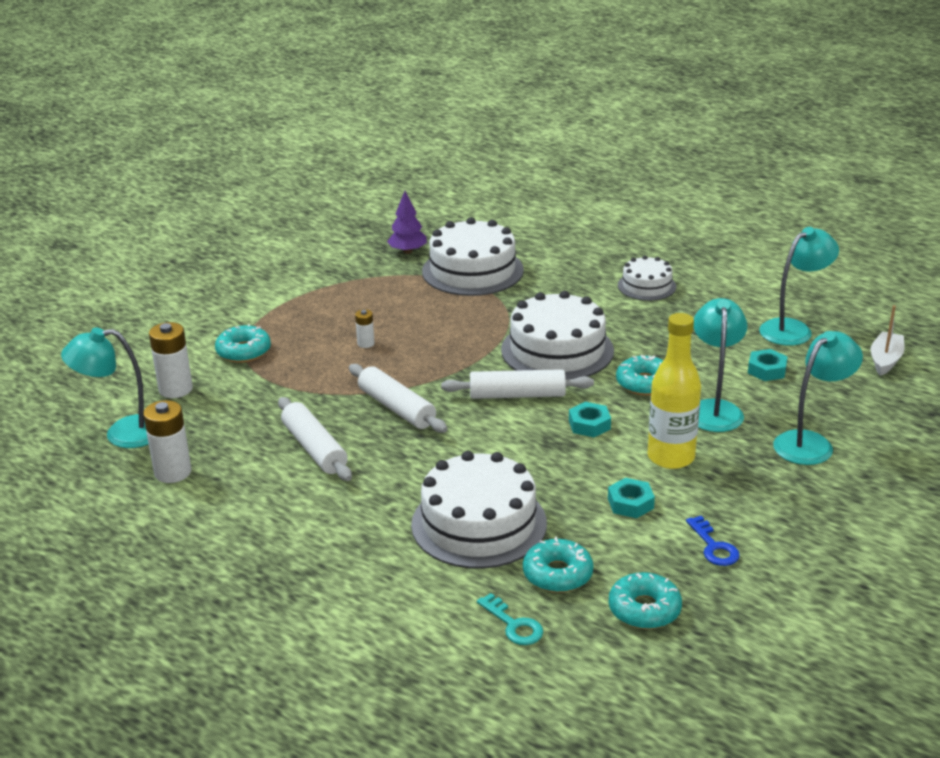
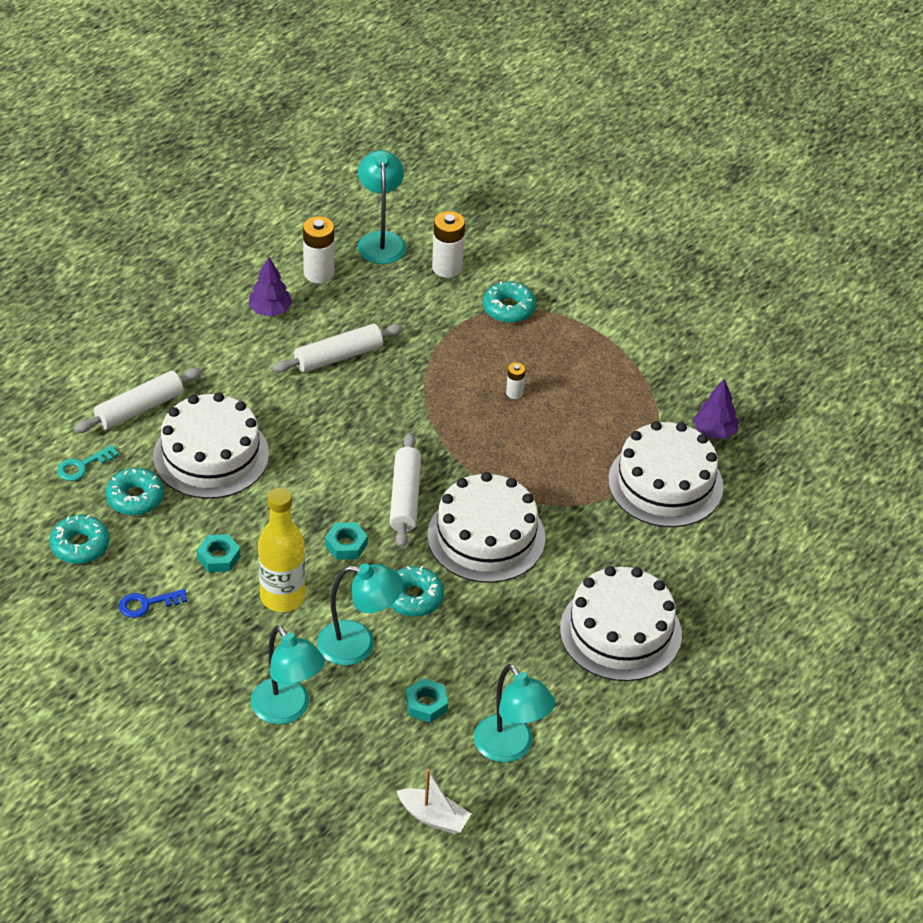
camera: 90 degrees right, 15 degrees up
white rolling pin [349,364,447,433] -> white rolling pin moved to [74,368,202,433]
white cake [618,255,676,301] -> white cake [560,566,682,681], size x1.79
none -> purple tree [248,257,292,317]

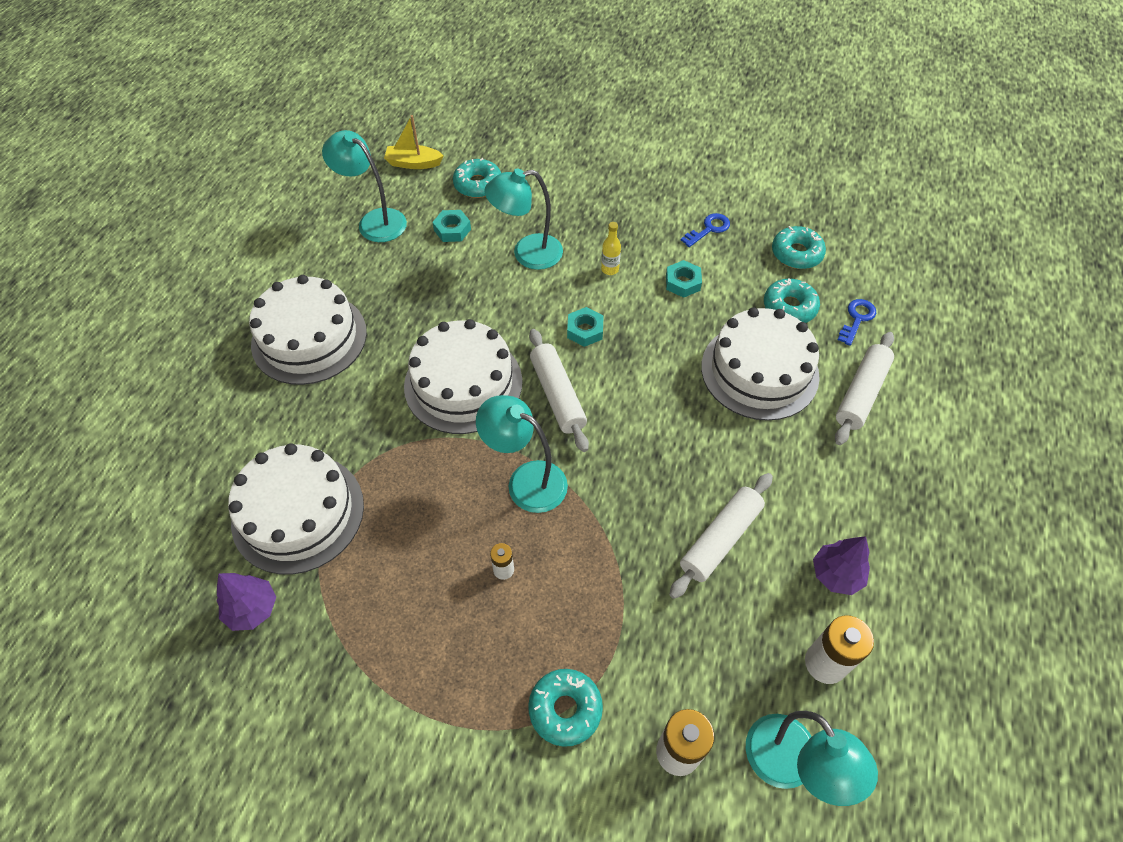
camera: 160 degrees right, 10 degrees up
turquoise key [57,445,119,481] -> blue key [837,299,876,346]
turquoise lamp [251,626,325,724] -> turquoise lamp moved to [476,395,568,513]
yellow bottle [258,487,305,612] -> yellow bottle [601,222,621,275], size x0.45
turquoise donut [390,566,444,617] -> turquoise donut moved to [453,158,501,198]
white boat [397,769,471,834] -> yellow boat [384,115,444,169]

